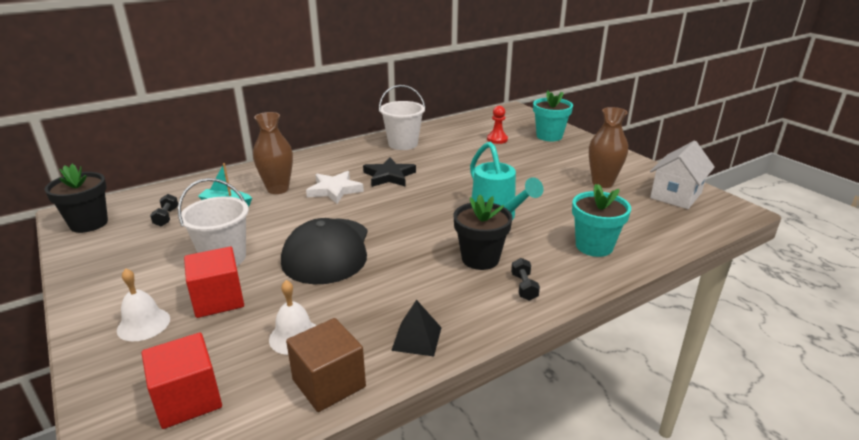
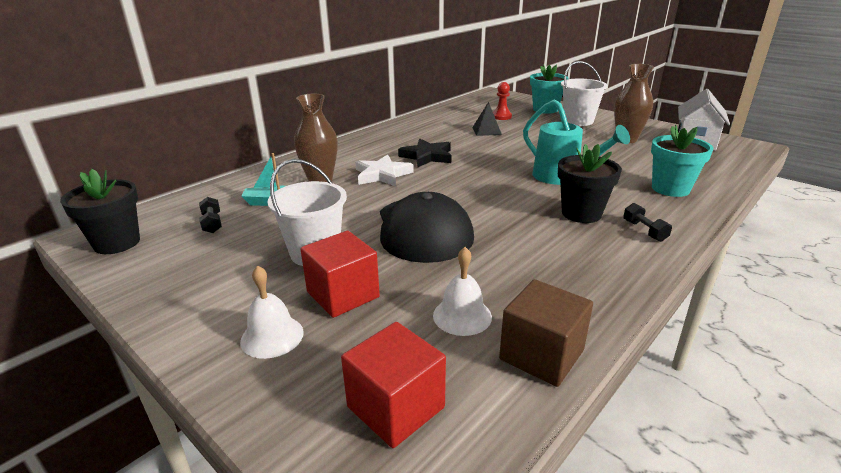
camera: 15 degrees left, 0 degrees up
white bucket [379,85,425,150] -> white bucket moved to [561,61,608,126]
black pyramid [391,300,442,356] -> black pyramid moved to [472,102,502,136]

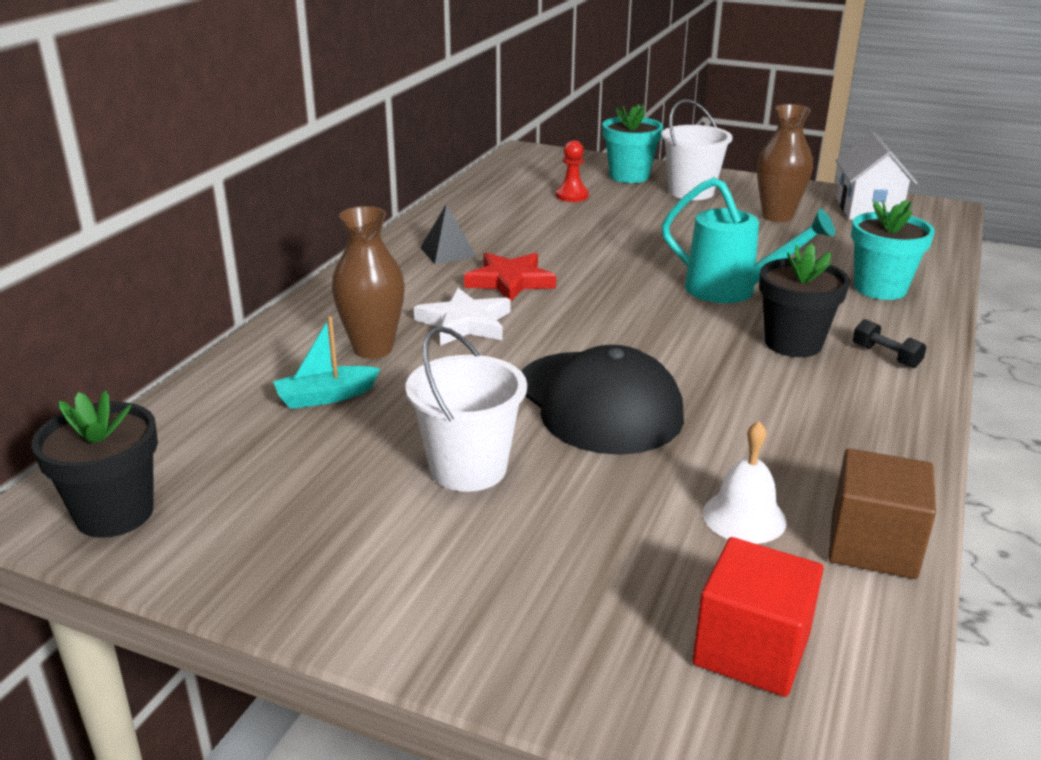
camera: 20 degrees left, 0 degrees up
black dumbbell [199,197,222,233] -> none
white bell [240,265,304,359] -> none
red cube [300,231,380,318] -> none
black star [398,139,452,167] -> red star [464,253,556,302]
black pyramid [472,102,502,136] -> black pyramid moved to [420,204,476,264]

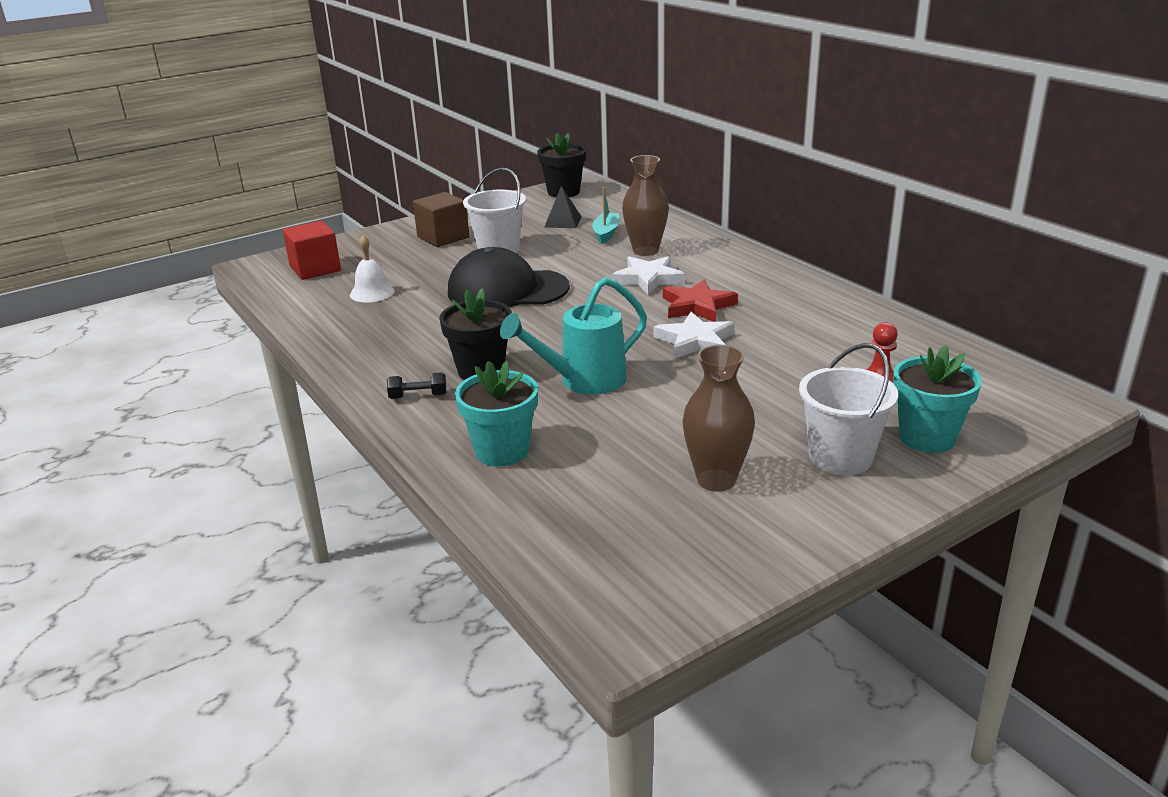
camera: 125 degrees right, 0 degrees up
black pyramid [420,204,476,264] -> black pyramid moved to [544,186,582,228]
brown cube [828,448,936,579] -> brown cube moved to [413,192,469,247]
white house [835,132,918,220] -> none
none -> white star [653,312,734,359]

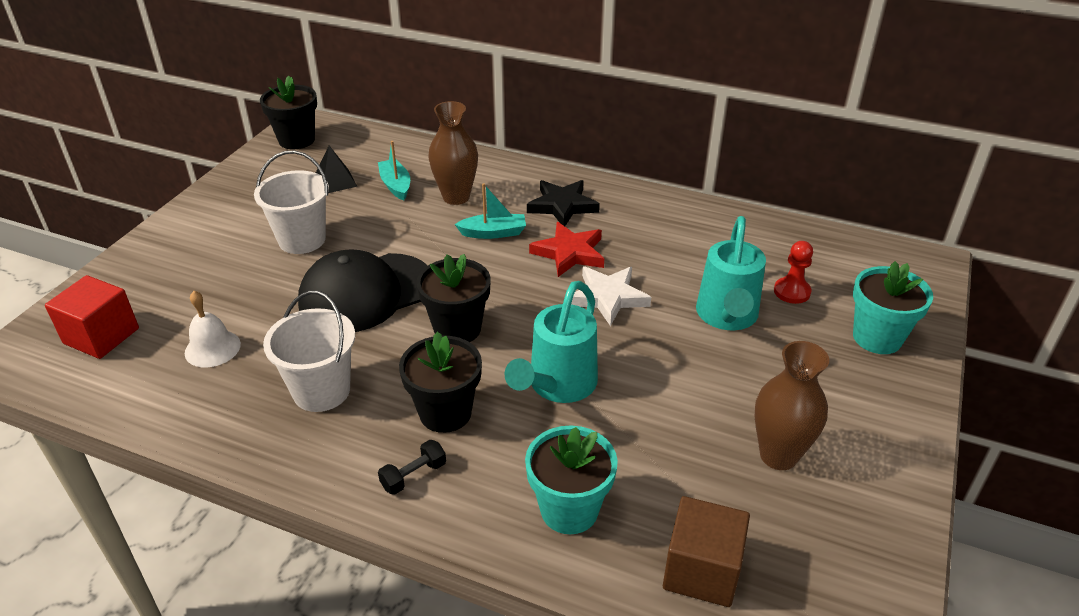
camera: 35 degrees left, 10 degrees up
brown cube [413,192,469,247] -> brown cube moved to [663,496,750,607]
white star [612,256,685,295] -> turquoise boat [455,183,526,239]
white bucket [799,343,898,475] -> white bucket moved to [263,290,355,412]
none -> black flower pot [416,254,491,342]
none -> black star [527,180,600,226]
none -> turquoise watering can [696,216,766,330]

